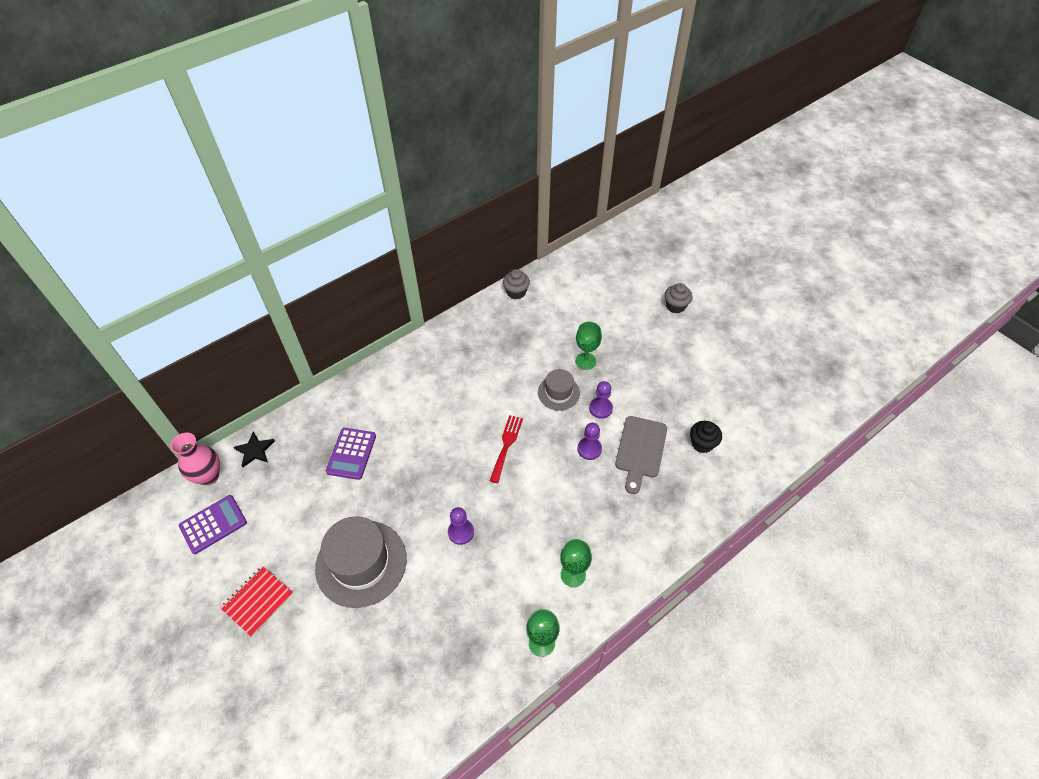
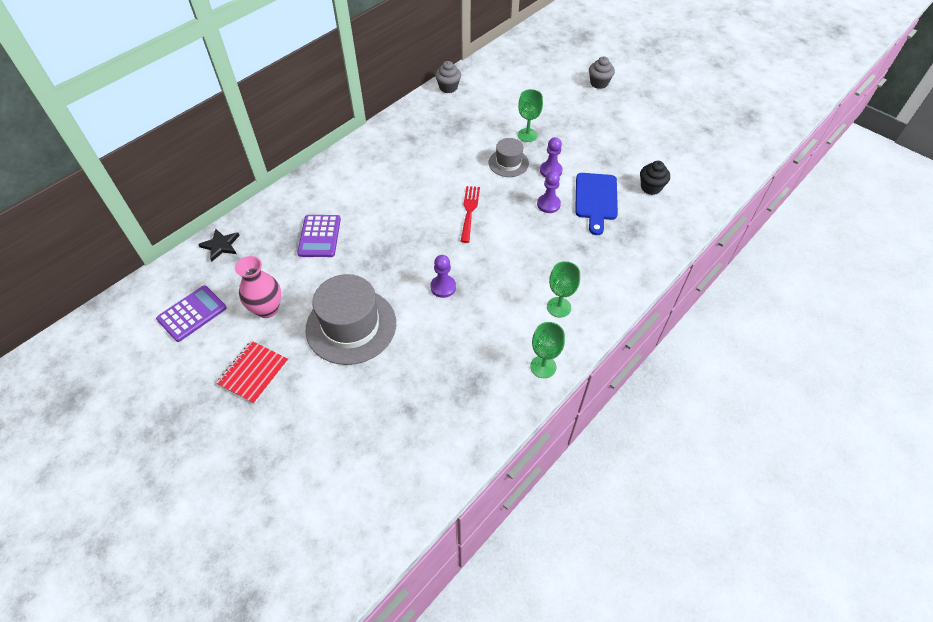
camera: 10 degrees left, 0 degrees up
pink vase [170,433,220,485] -> pink vase moved to [235,256,281,318]
grey cutting board [615,416,667,494] -> blue cutting board [575,173,618,235]

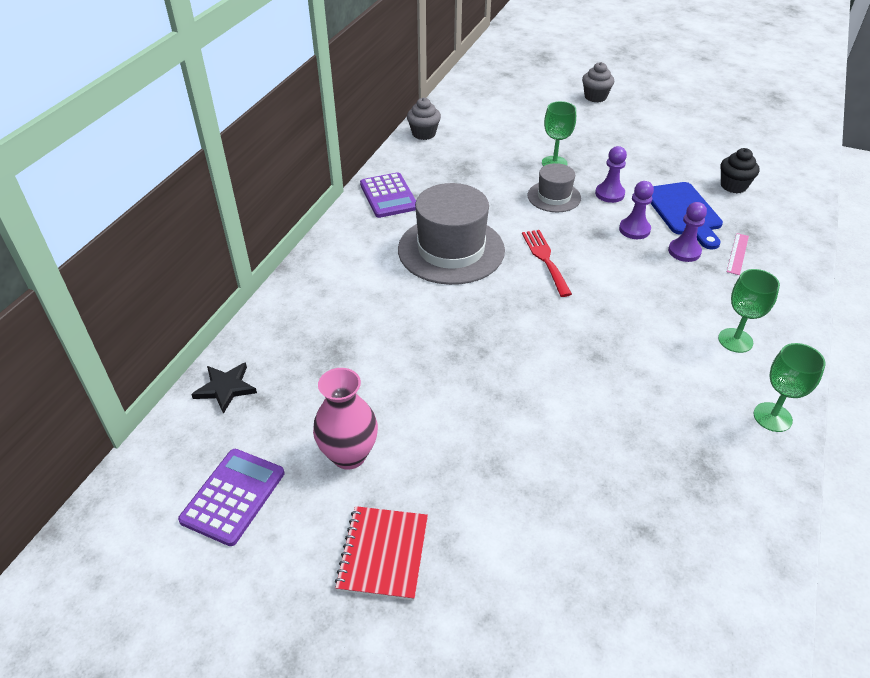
camera: 20 degrees left, 10 degrees down
purple calculator [297,215,341,257] -> purple calculator moved to [360,172,416,218]
grey hat [305,274,396,365] -> grey hat moved to [398,183,505,285]
purple pawn [430,255,456,298] -> purple pawn moved to [668,202,707,262]
none -> pink ruler [727,233,749,275]

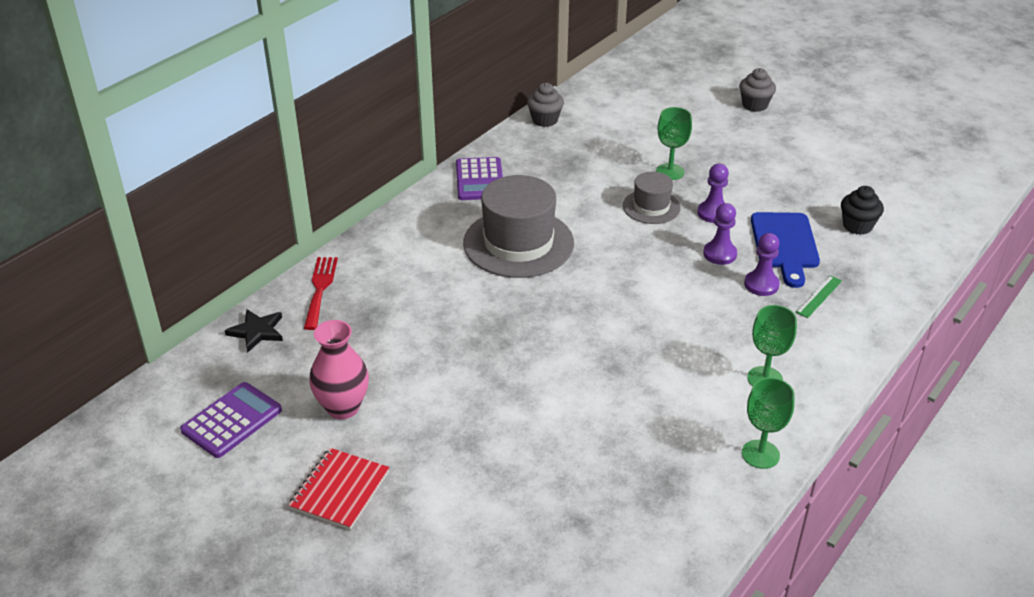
camera: 15 degrees right, 5 degrees down
red fork [522,230,572,297] -> red fork moved to [304,257,338,330]
pink ruler [727,233,749,275] -> green ruler [796,275,842,318]

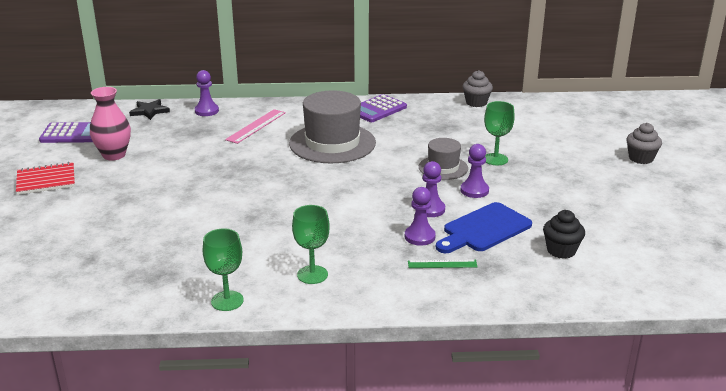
camera: 50 degrees right, 10 degrees down
red fork [304,257,338,330] -> purple pawn [195,70,219,116]
none -> pink ruler [225,109,286,144]

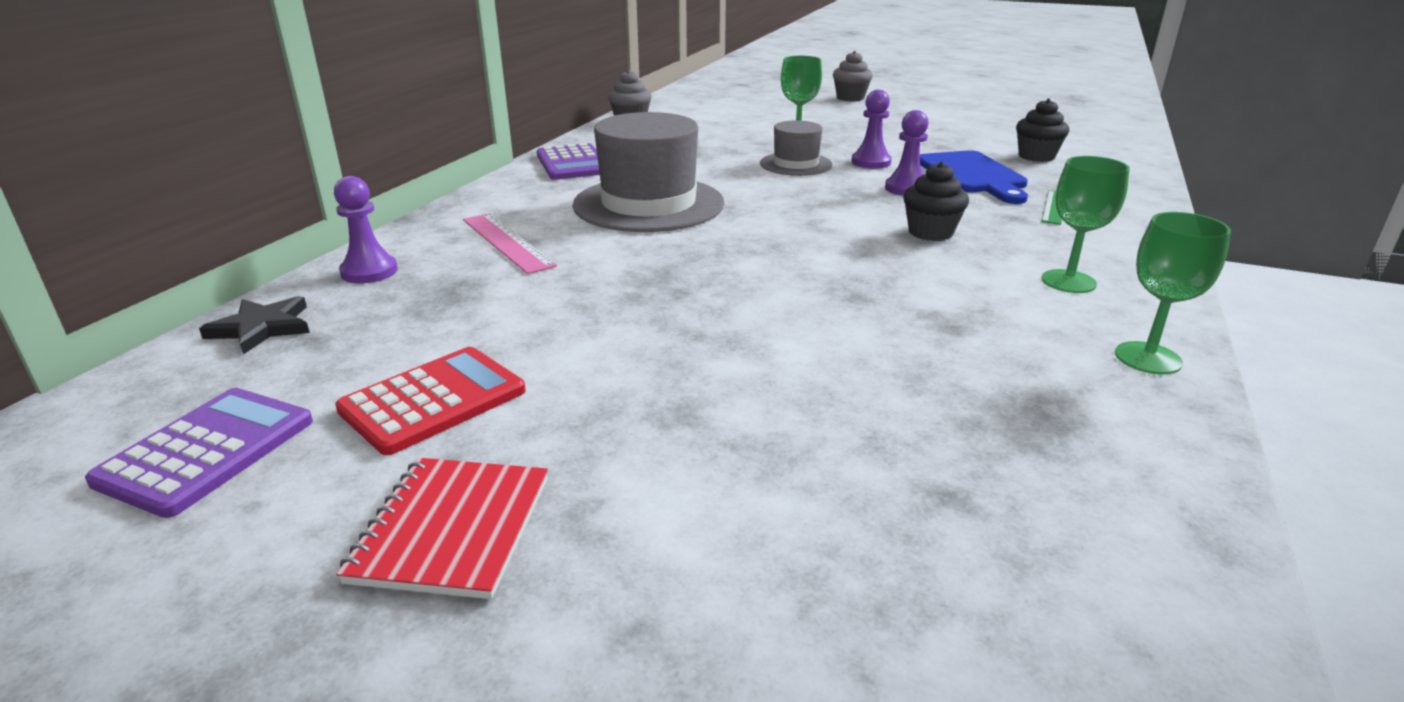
camera: 65 degrees left, 0 degrees up
pink vase [90,87,131,160] -> red calculator [335,347,526,455]
purple pawn [405,187,436,246] -> none
none -> black cupcake [903,162,969,241]

